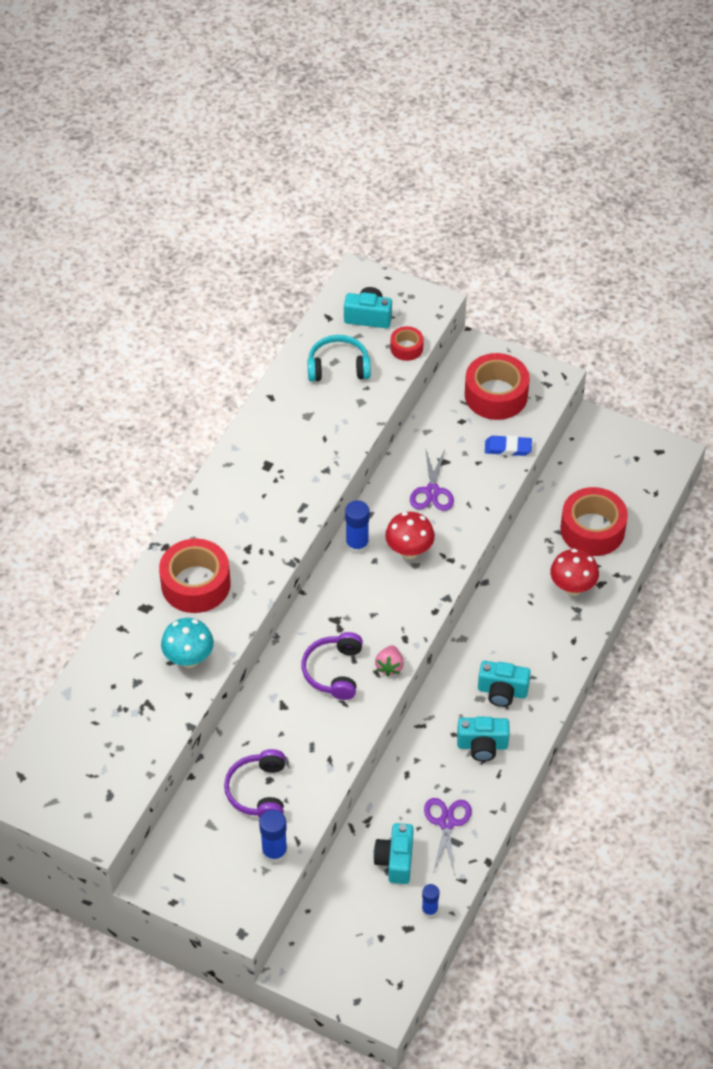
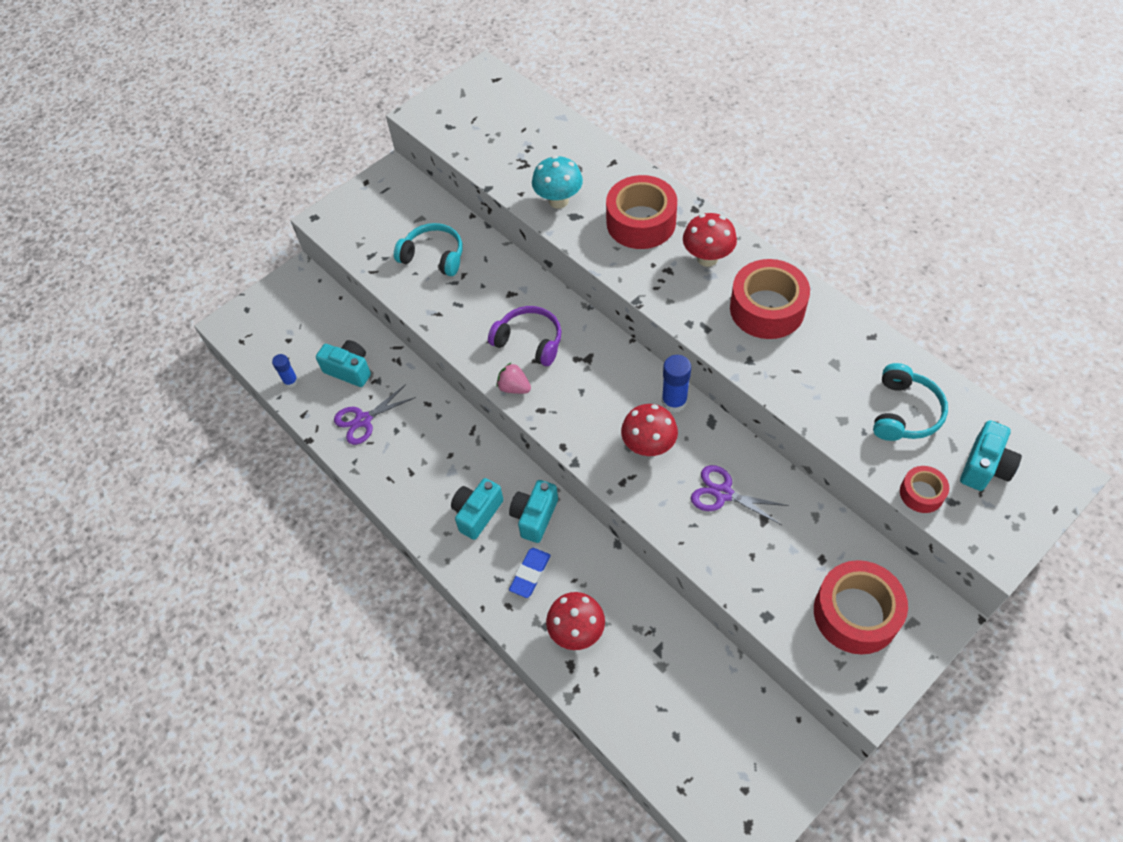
camera: 115 degrees right, 5 degrees up
purple headphones [224,749,285,818] -> turquoise headphones [394,223,463,276]
blue glue stick [259,810,287,863] -> none
purple scissors [424,798,472,875] -> purple scissors turned 120 degrees clockwise [334,384,416,445]
turquoise camera [457,717,510,761] -> turquoise camera moved to [509,480,558,543]
blue eraser [485,435,532,456] -> blue eraser moved to [509,548,551,598]
red tape [560,487,628,556] -> red tape moved to [730,259,810,339]
none -> red mushroom [683,213,737,267]

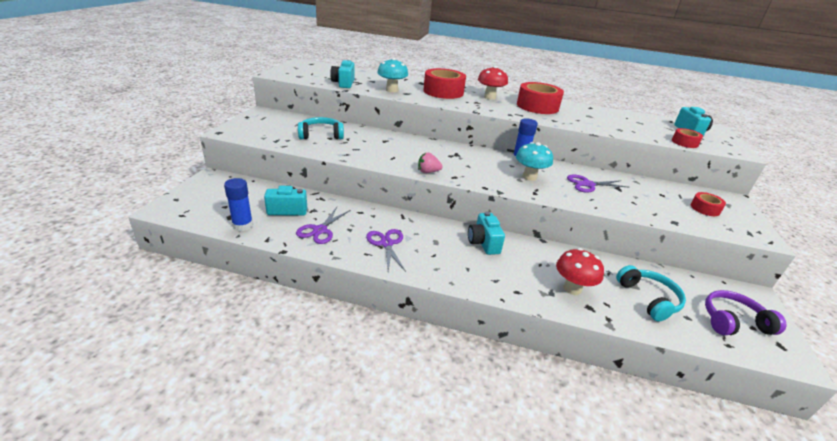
camera: 40 degrees left, 25 degrees down
blue glue stick [272,354,298,388] -> blue glue stick [224,178,253,231], size x1.55
turquoise camera [451,478,503,540] -> turquoise camera moved to [330,60,355,88]
purple headphones [488,306,561,366] -> purple headphones moved to [705,290,786,335]
blue eraser [509,548,551,598] -> none
red mushroom [621,404,678,456] -> turquoise mushroom [516,142,553,181]
red tape [814,560,908,655] -> red tape [691,192,726,216], size x0.51
turquoise headphones [873,363,948,441] -> turquoise headphones moved to [616,265,686,322]
none -> purple scissors [366,229,406,272]

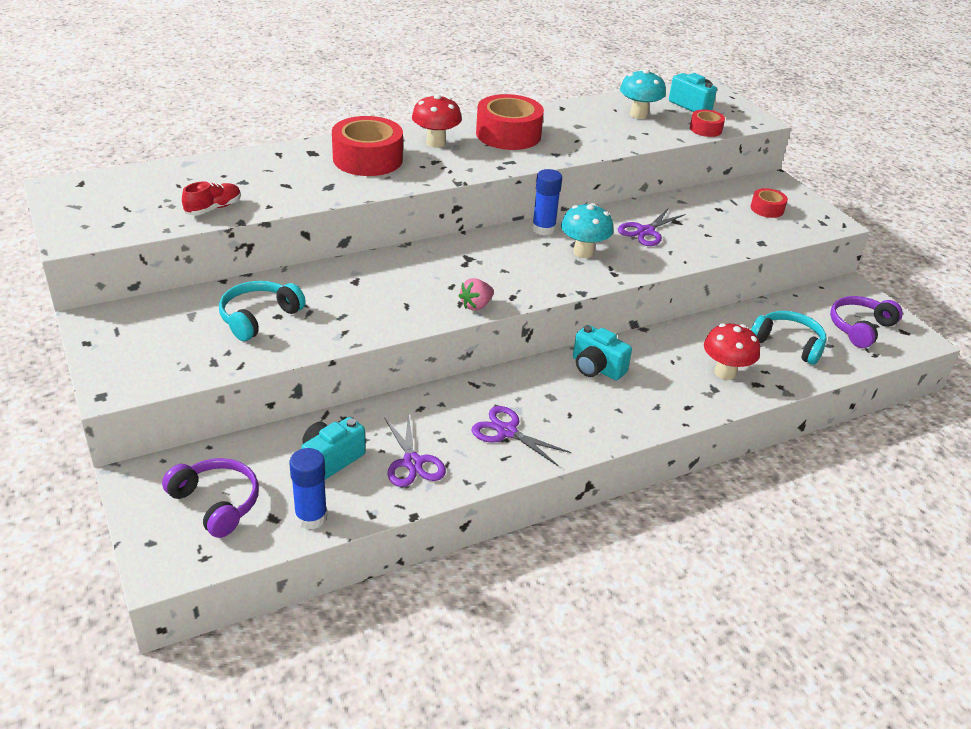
camera: 40 degrees left, 5 degrees up
turquoise camera [330,60,355,88] -> red shoe [182,181,241,216]
turquoise mushroom [377,58,408,92] -> turquoise mushroom moved to [620,69,666,119]
none -> purple headphones [162,458,259,538]

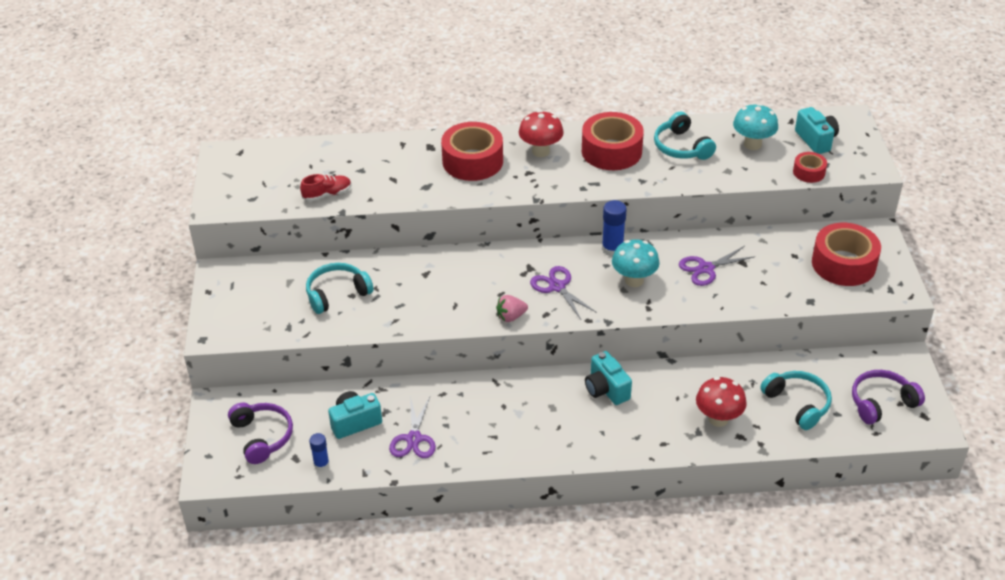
camera: 25 degrees right, 5 degrees up
blue glue stick [289,448,327,529] -> blue glue stick [309,433,329,471], size x0.64
purple scissors [471,406,572,467] -> purple scissors moved to [530,266,597,320]
red tape [751,188,788,218] -> red tape [812,223,881,286], size x1.95
none -> turquoise headphones [654,112,716,160]

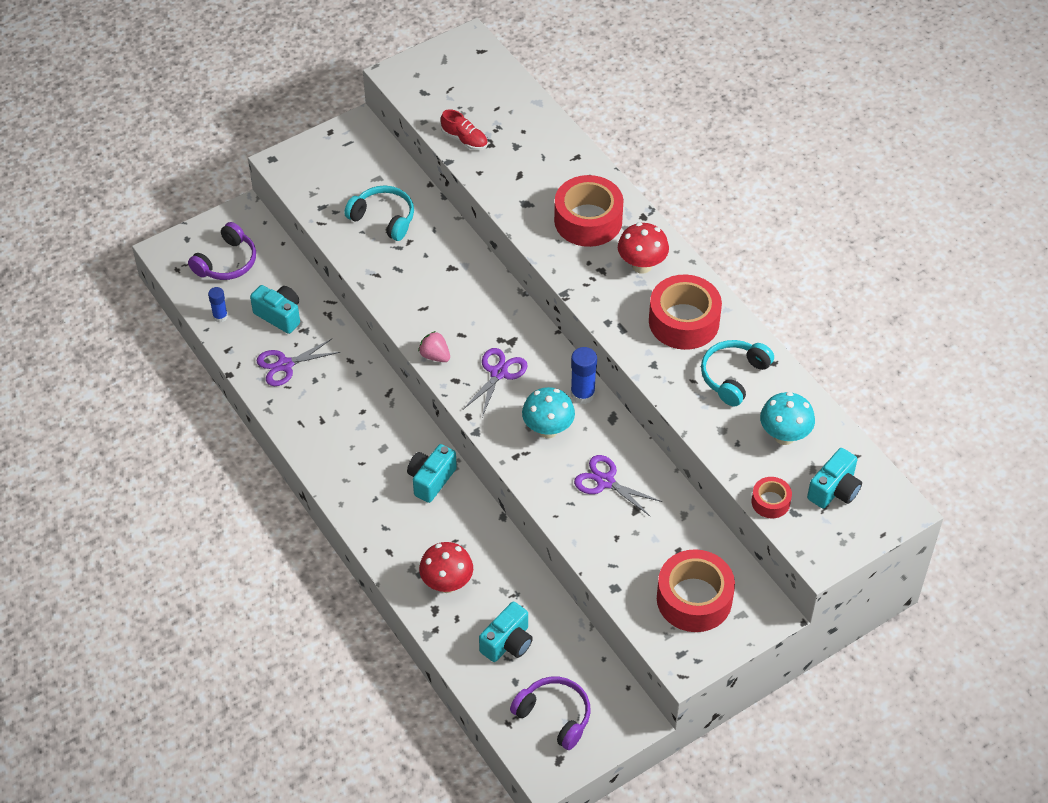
camera: 60 degrees right, 10 degrees up
turquoise headphones [760,371,832,430] -> turquoise camera [479,602,533,662]

